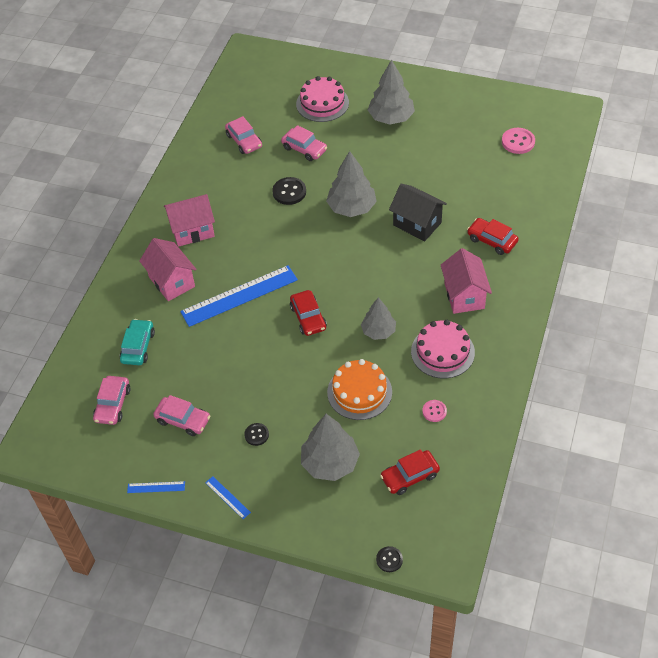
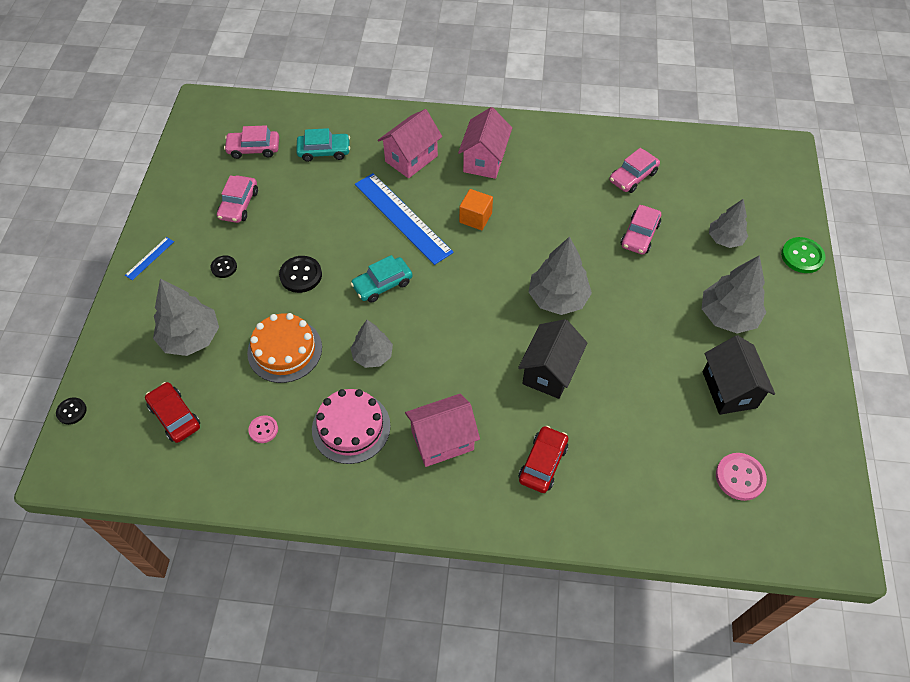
camera: 75 degrees right, 5 degrees up
blue ruler [127,481,185,493] -> none
pink house [164,194,215,247] -> pink house turned 45 degrees clockwise [458,107,512,179]
black button [272,177,306,205] -> black button moved to [279,256,322,293]
red car [290,290,327,336] -> turquoise car [351,255,413,303]
pink cake [296,76,349,122] -> grey tree [709,199,748,248]
none -> orange cube [459,189,493,230]
none -> black house [702,335,775,415]
none -> green button [781,237,825,273]

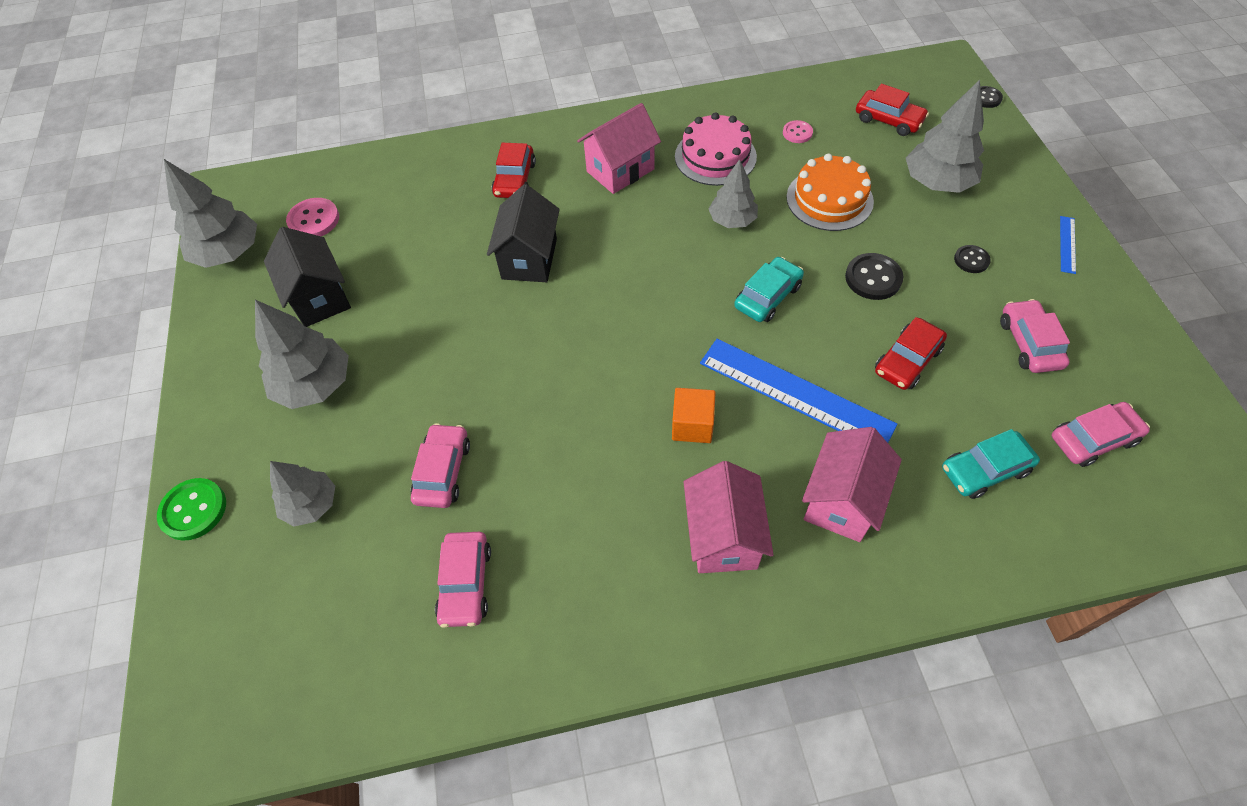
camera: 165 degrees right, 0 degrees up
grey tree [529,236,592,315] -> grey tree moved to [164,159,257,268]
pink car [609,148,660,193] -> pink car turned 150 degrees clockwise [435,532,491,628]
none -> red car [875,317,947,390]

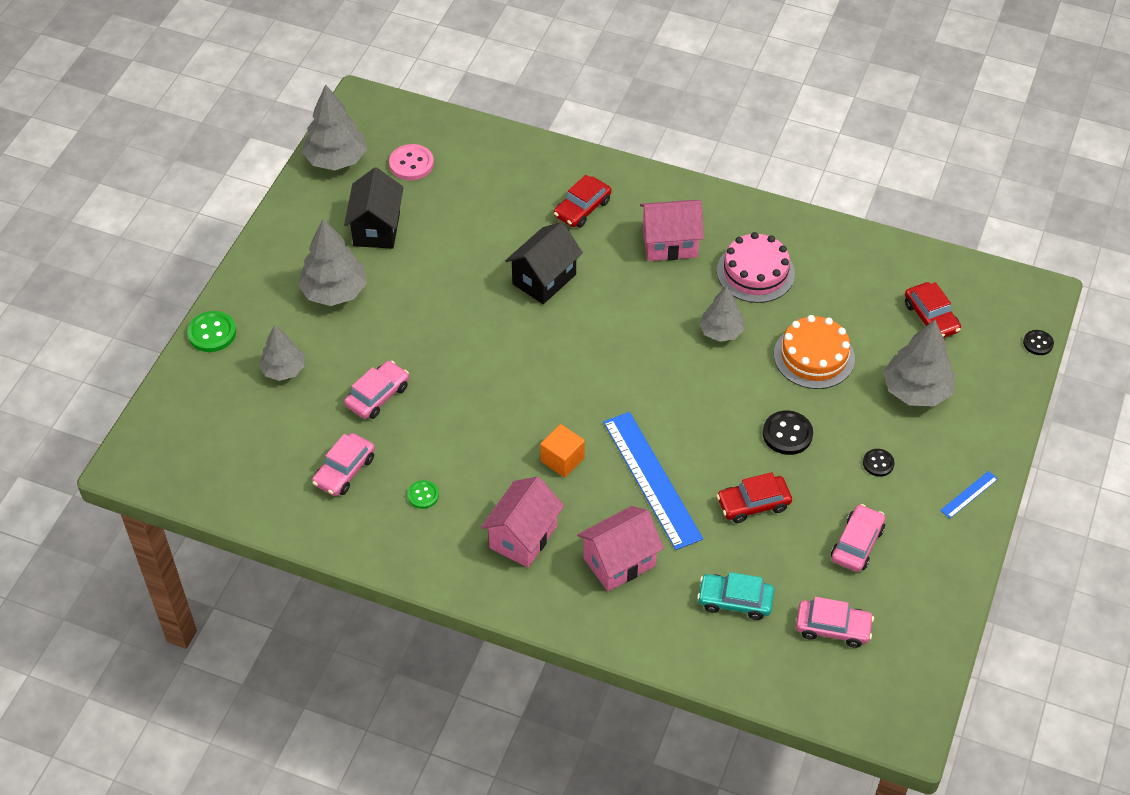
camera: 30 degrees right, 5 degrees down
turquoise car [734,257,804,322] -> none
pink button [783,120,813,143] -> none
none -> green button [407,480,439,509]

